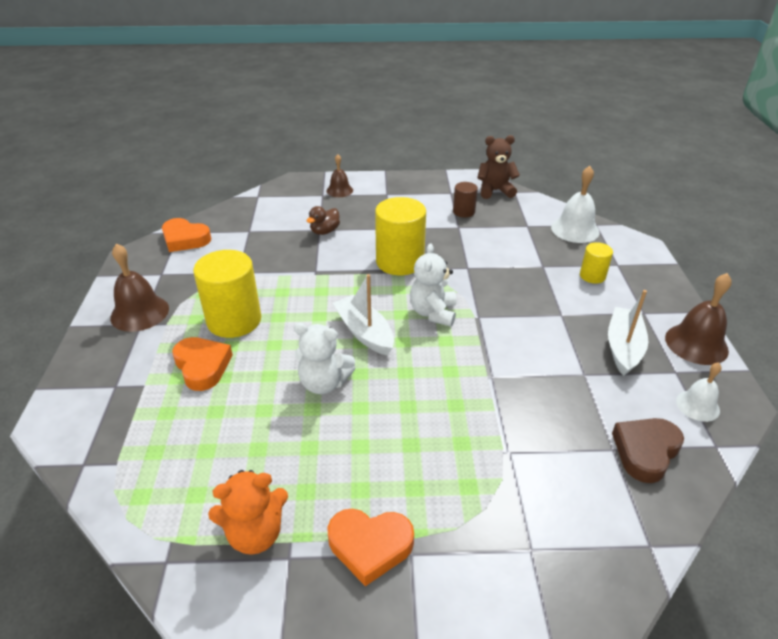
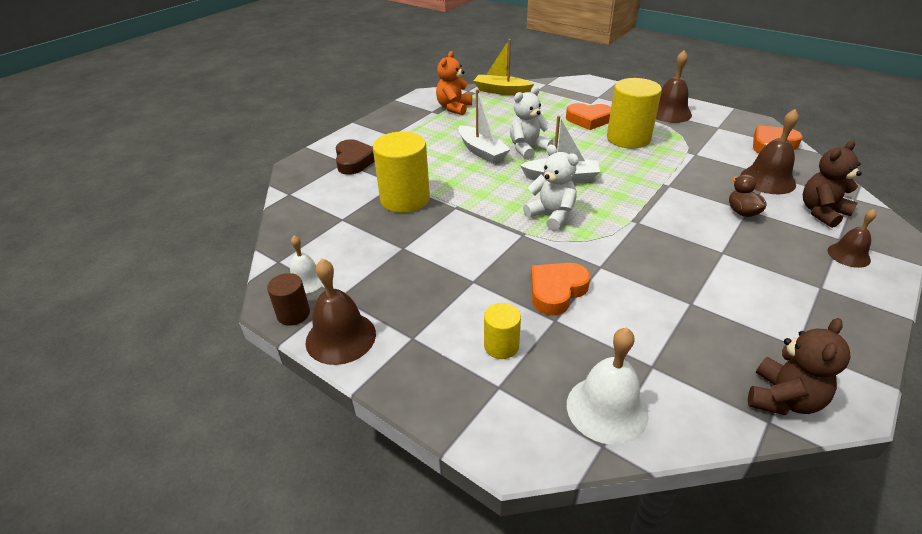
camera: 130 degrees right, 0 degrees up
orange heart [327,509,414,586] -> orange heart moved to [531,263,590,315]
yellow cylinder [375,197,426,275] -> yellow cylinder moved to [373,131,430,213]
brown cylinder [453,182,478,217] -> brown cylinder moved to [267,273,310,326]
white boat [608,290,649,376] -> white boat moved to [459,89,511,164]
brown heart [612,418,684,483] -> brown heart moved to [335,139,375,175]
none -> yellow boat [474,39,534,95]
none -> brown bell [740,109,799,194]
none -> brown teddy bear [803,141,862,228]

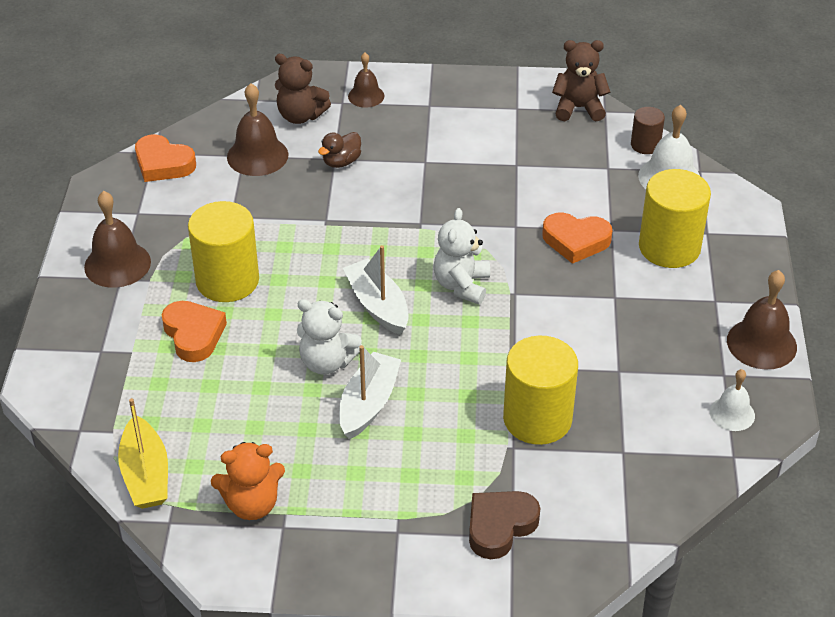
camera: 125 degrees left, 5 degrees up
brown cylinder [267,273,310,326] -> brown cylinder moved to [631,107,665,154]
yellow cylinder [484,303,521,359] -> yellow cylinder [639,169,711,268], size x1.93

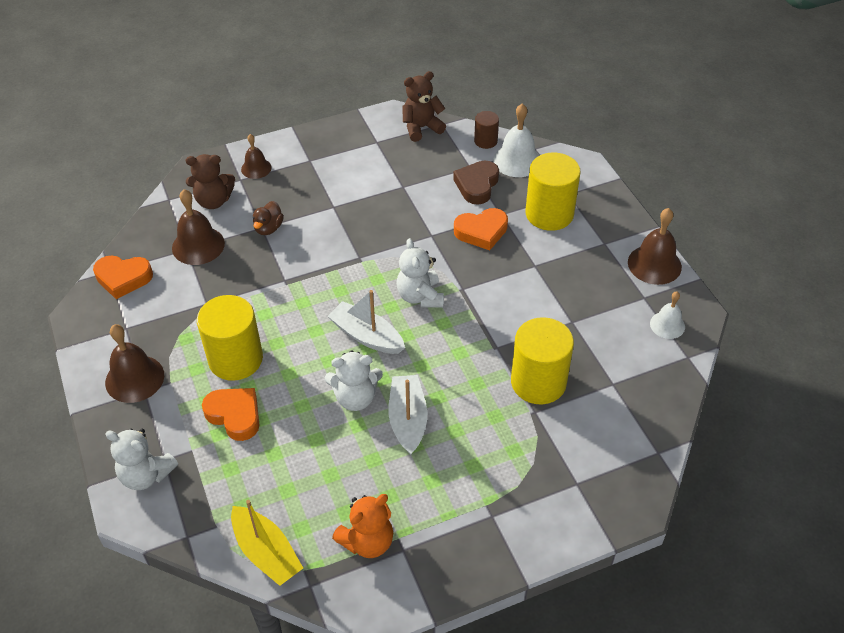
camera: 25 degrees left, 5 degrees up
brown heart [469,491,540,559] -> brown heart moved to [453,161,499,205]
none -> white teddy bear [105,428,178,490]

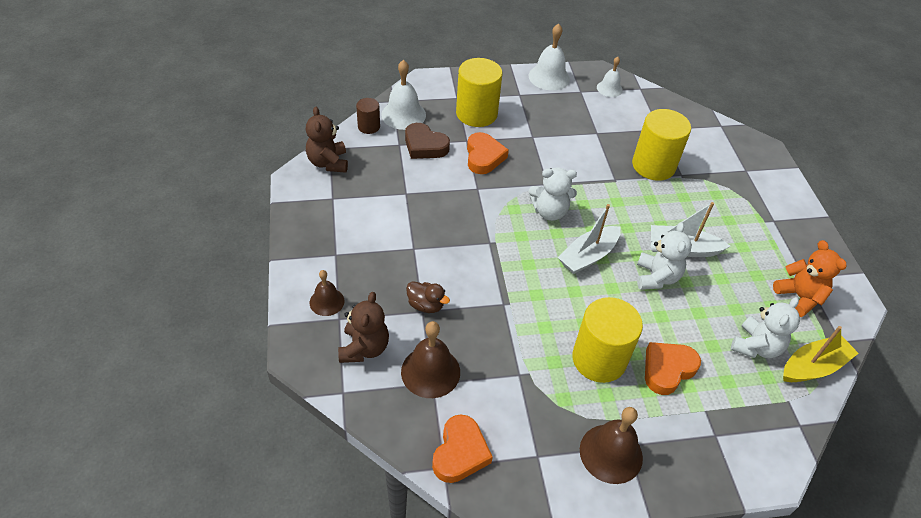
camera: 80 degrees left, 0 degrees up
white teddy bear [105,428,178,490] -> white teddy bear moved to [731,297,800,358]
brown bell [628,208,682,285] -> white bell [528,24,570,90]

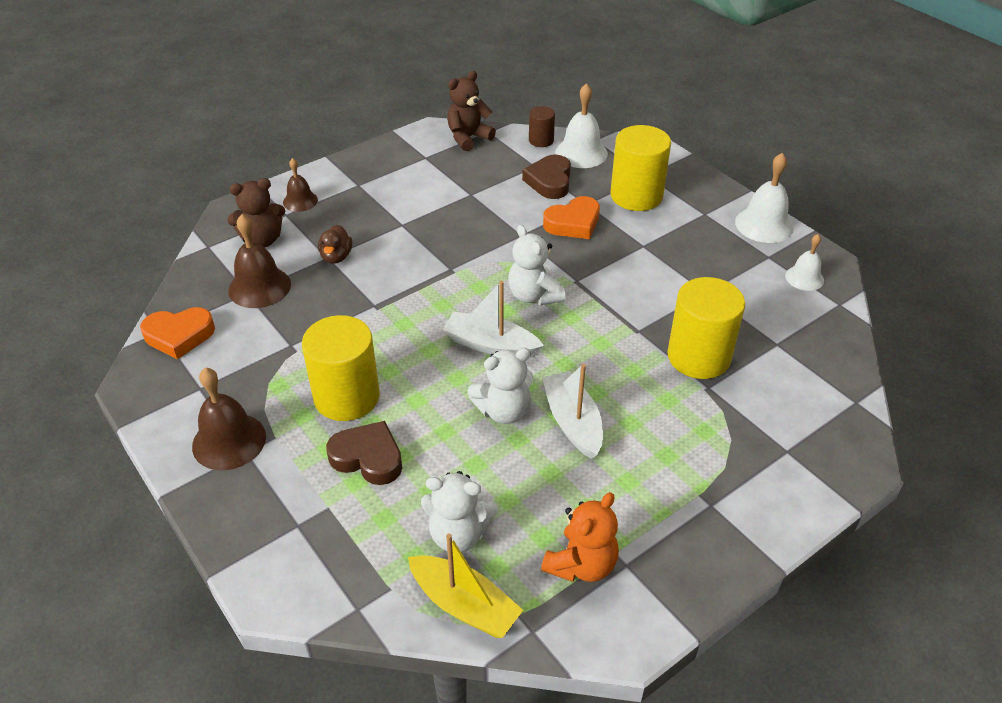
camera: 65 degrees right, 5 degrees down
orange heart [645,342,701,395] -> brown heart [326,421,402,485]

